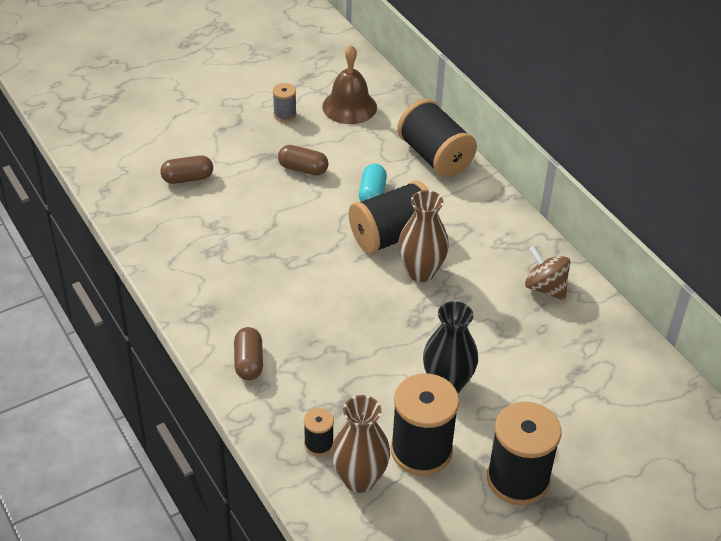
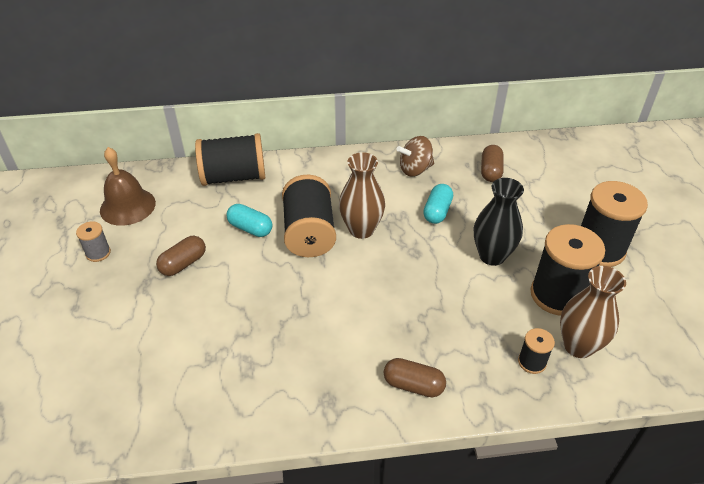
camera: 65 degrees left, 0 degrees up
brown capsule [160,155,213,184] -> brown capsule moved to [481,145,504,182]
none -> turquoise capsule [423,184,453,224]

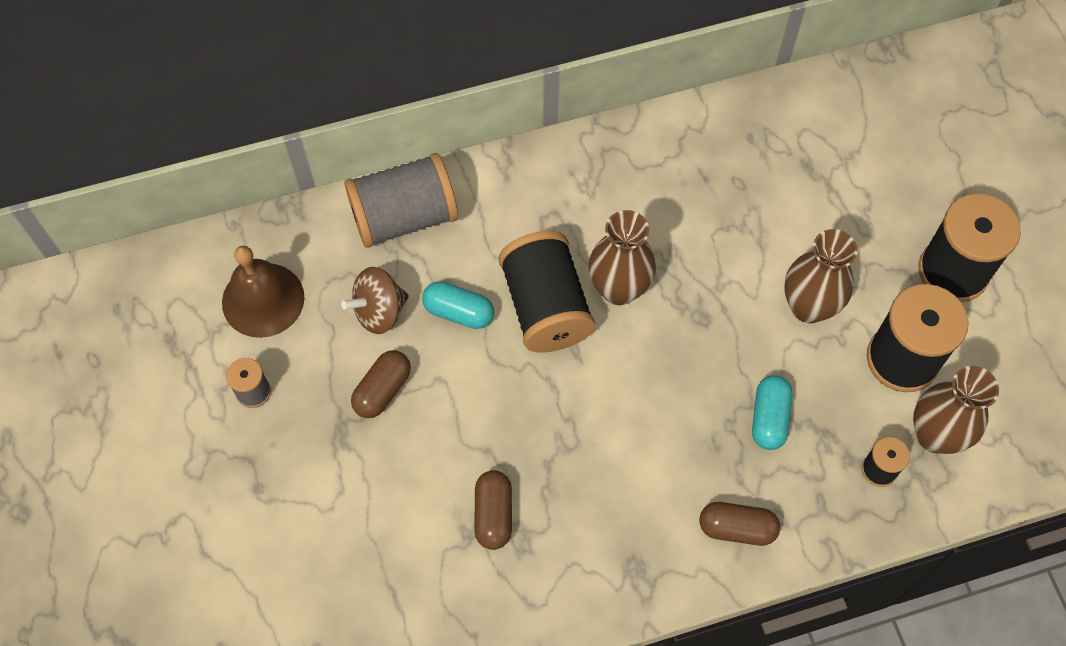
camera: 10 degrees left, 20 degrees up
black spool [195,133,265,186] -> grey spool [344,153,458,248]
brown spinning top [397,136,434,177] -> brown spinning top moved to [341,267,409,334]
turquoise capsule [423,184,453,224] -> turquoise capsule moved to [752,375,792,450]
black vase [474,178,524,266] -> brown vase [784,229,857,323]
brown capsule [481,145,504,182] -> brown capsule moved to [474,470,512,550]

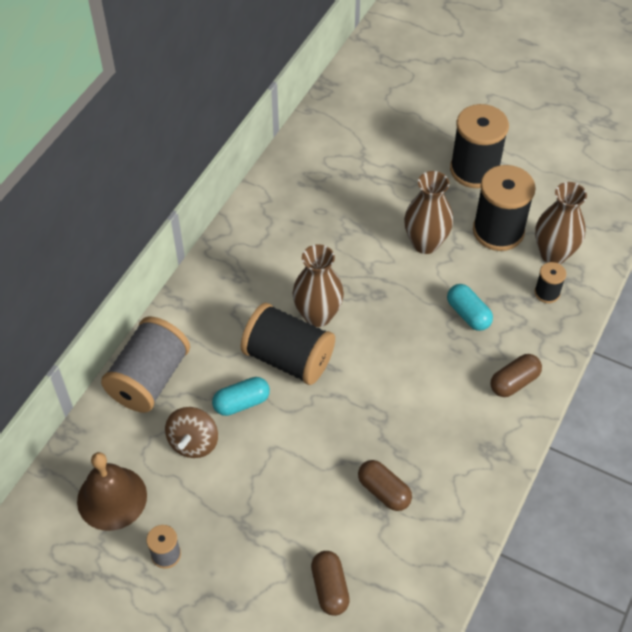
camera: 45 degrees left, 10 degrees down
brown capsule [351,350,411,418] -> brown capsule moved to [311,551,350,616]

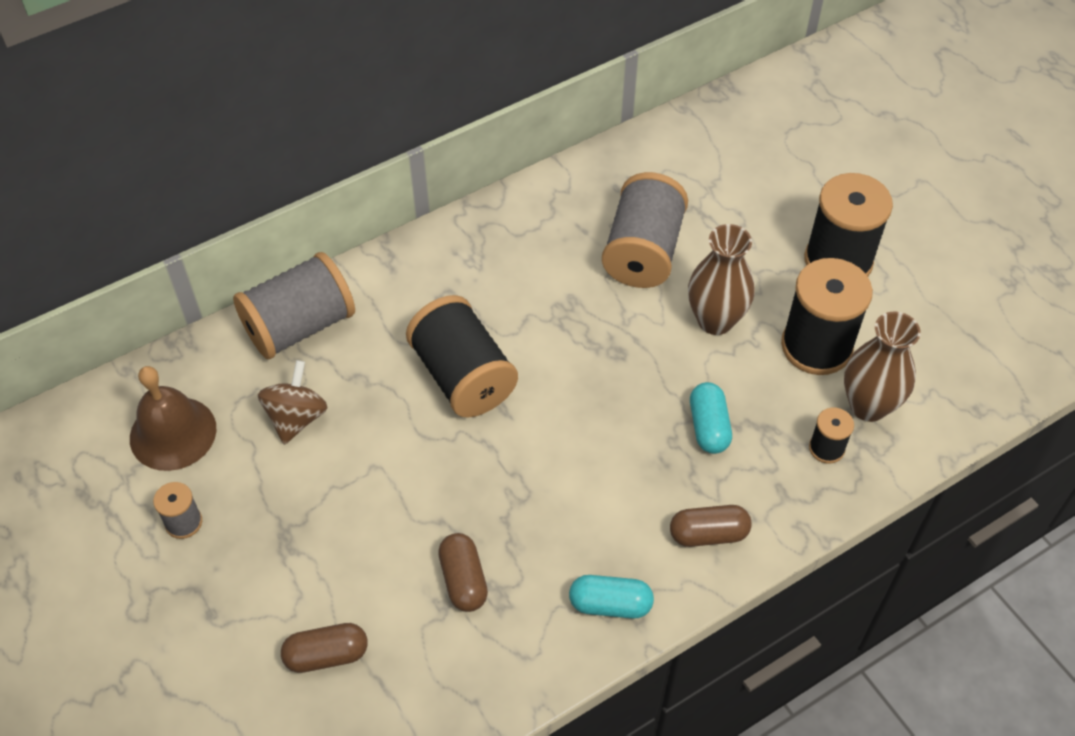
camera: 30 degrees right, 0 degrees up
brown spinning top [165,407,218,458] -> brown spinning top turned 150 degrees clockwise [258,360,327,445]
turquoise capsule [212,377,270,416] -> turquoise capsule moved to [569,575,654,619]
brown vase [293,244,344,327] -> none
brown capsule [311,551,350,616] -> brown capsule turned 60 degrees clockwise [281,623,368,673]
none -> grey spool [602,172,688,288]

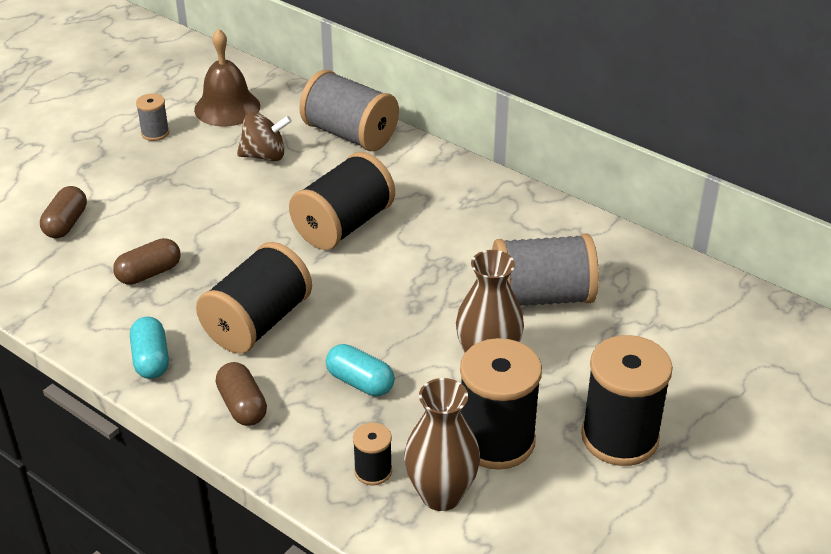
camera: 70 degrees right, 15 degrees down
brown capsule [281,623,368,673] -> brown capsule turned 45 degrees clockwise [40,186,87,238]
turquoise capsule [690,382,732,454] -> turquoise capsule turned 60 degrees clockwise [326,344,395,396]
none -> black spool [196,242,312,354]

